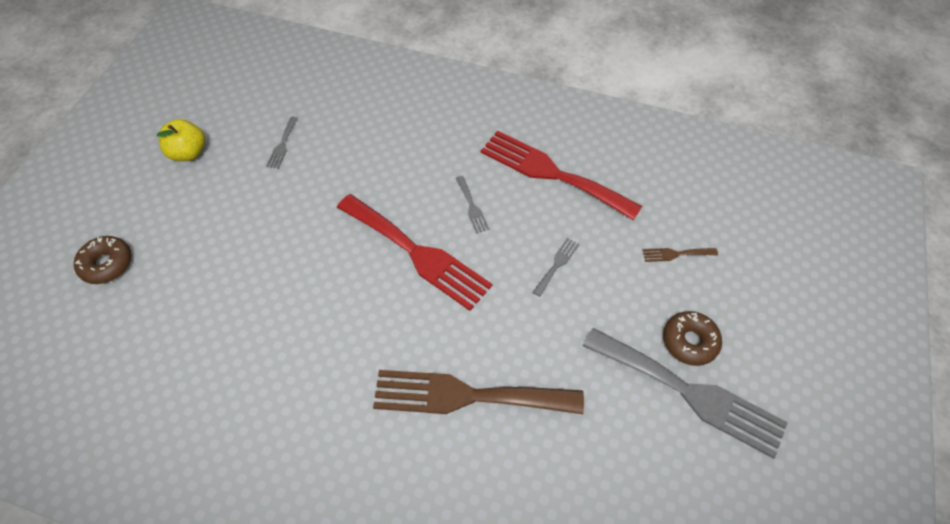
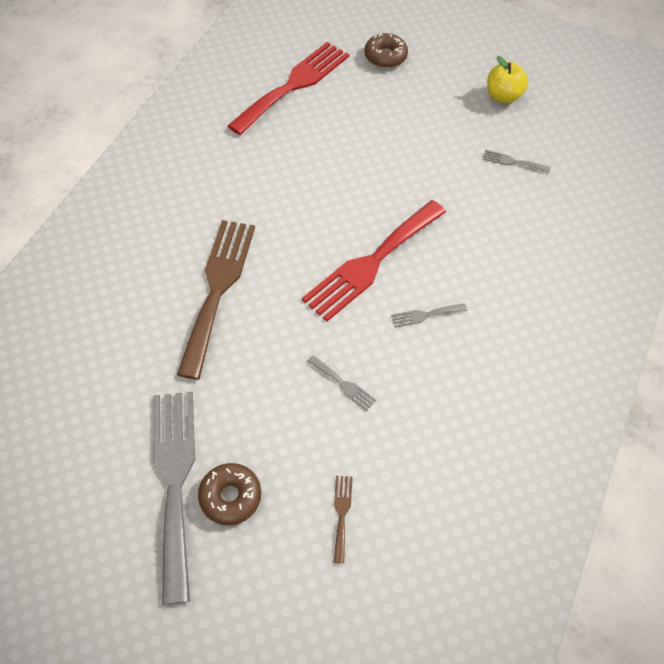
camera: 95 degrees right, 0 degrees up
red fork [481,130,642,220] -> red fork moved to [227,42,349,135]
grey fork [583,328,788,459] -> grey fork turned 135 degrees clockwise [153,392,195,605]

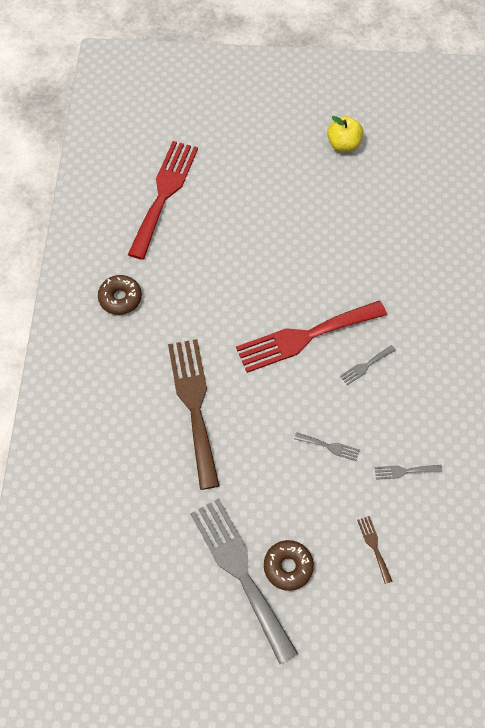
camera: 20 degrees left, 5 degrees up
red fork [302,200,446,322] -> red fork turned 45 degrees clockwise [236,300,387,373]
brown donut [364,33,408,68] -> brown donut moved to [98,275,142,315]
grey fork [483,150,551,173] -> grey fork moved to [374,465,442,480]

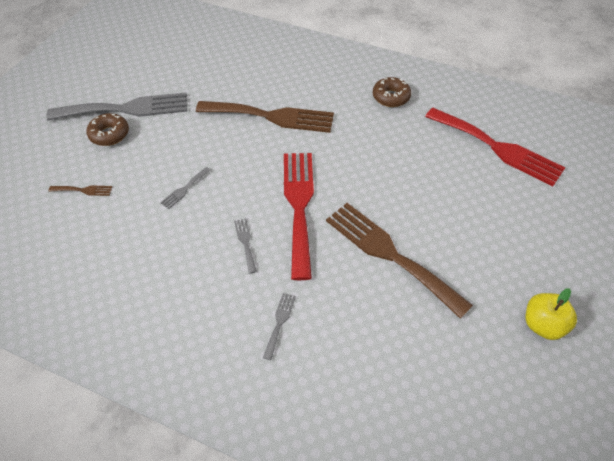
camera: 110 degrees right, 10 degrees down
grey fork [374,465,442,480] -> grey fork moved to [263,293,296,360]
none -> brown fork [326,203,473,319]

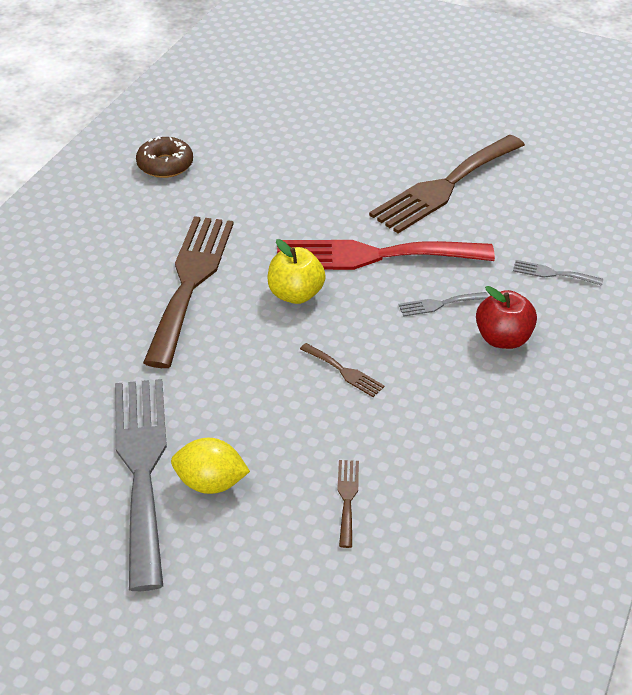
camera: 90 degrees left, 10 degrees down
brown donut [86,113,129,146] -> yellow lemon [171,438,250,494]
grey fork [160,167,211,209] -> brown fork [300,343,385,397]
red fork [425,108,565,186] -> none
yellow apple [526,288,577,340] -> yellow apple moved to [268,239,326,304]
none -> red apple [476,286,537,349]

